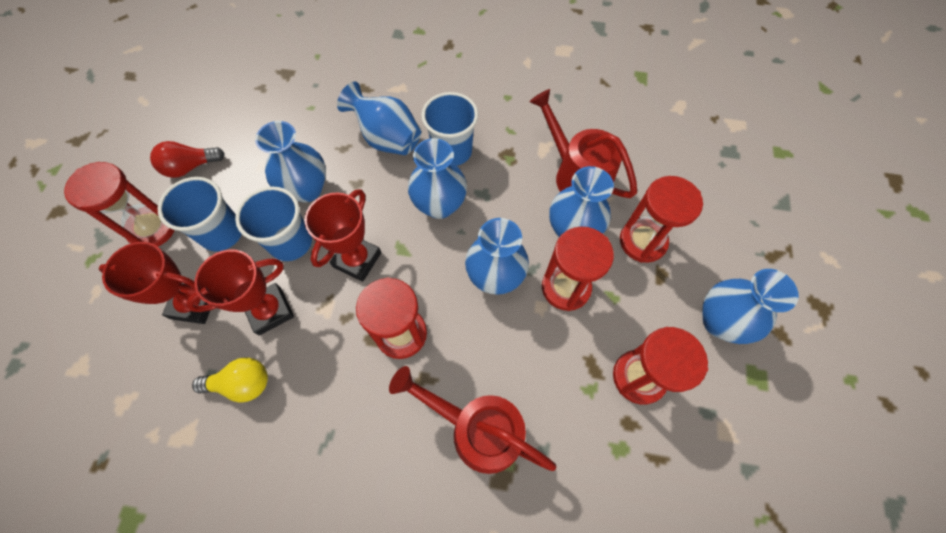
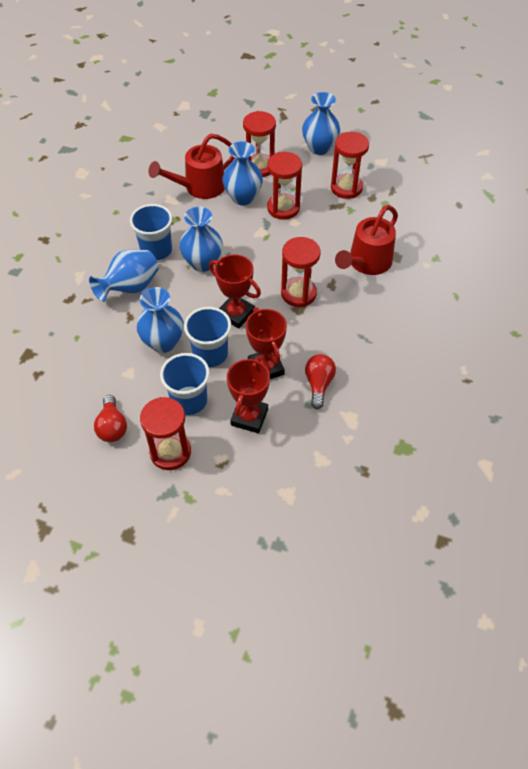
camera: 80 degrees left, 10 degrees down
yellow light bulb [192,357,268,402] -> red light bulb [305,354,336,409]
blue vase [465,218,529,295] -> none

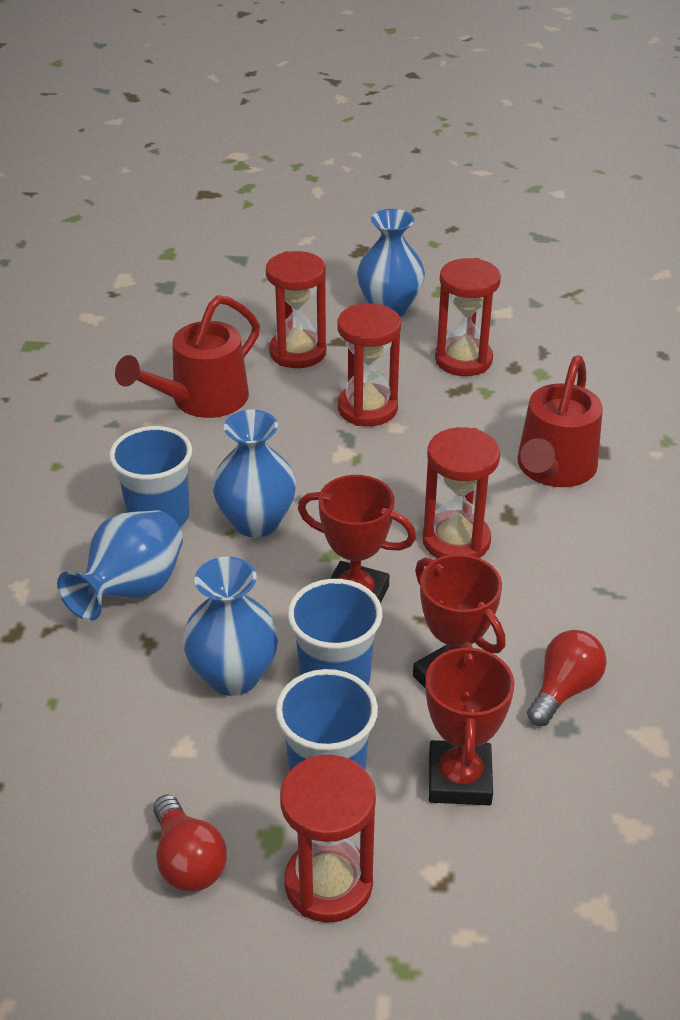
camera: 15 degrees left, 15 degrees down
blue vase [222,141,263,205] -> none
red light bulb [305,354,336,409] -> red light bulb turned 45 degrees clockwise [527,630,607,726]

